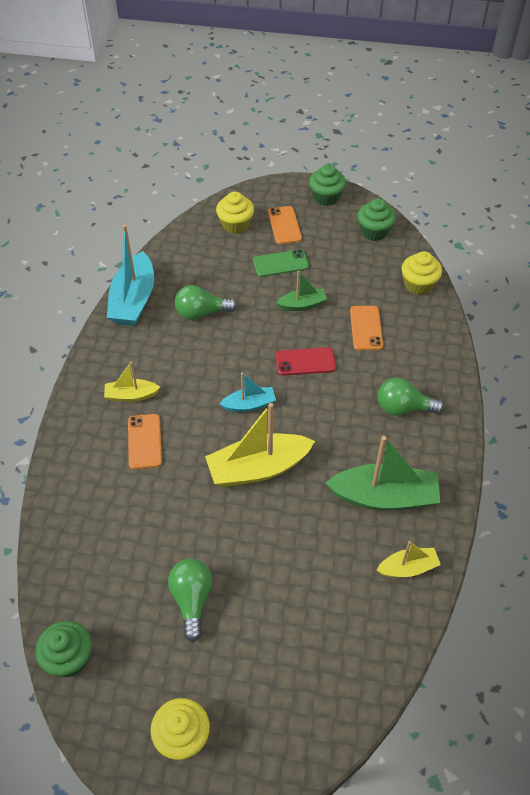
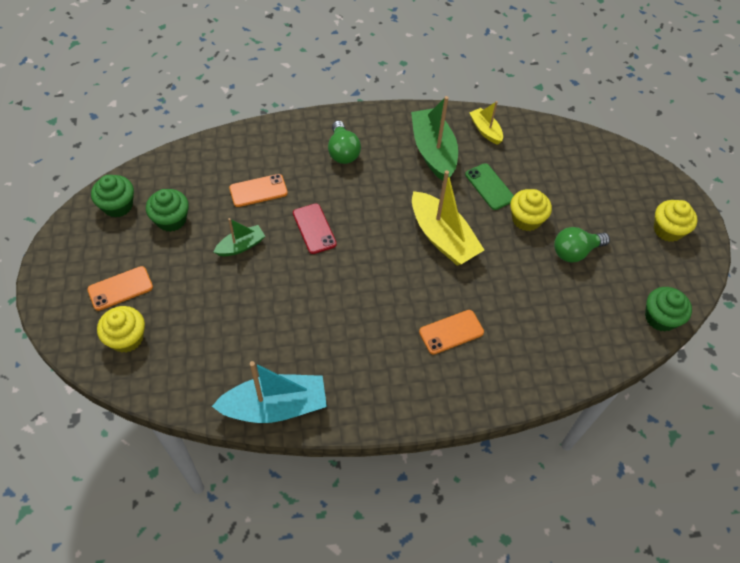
camera: 110 degrees left, 5 degrees up
yellow boat [104,362,160,402] -> none
green light bulb [175,285,237,320] -> none
turquoise boat [220,373,276,412] -> none
green phone [253,249,309,277] -> green phone moved to [465,163,514,210]
green boat [276,271,327,311] -> green boat turned 90 degrees clockwise [214,218,265,256]
green cupcake [309,164,346,206] -> green cupcake moved to [146,189,189,232]
yellow cupcake [401,251,442,295] -> yellow cupcake moved to [510,189,552,231]

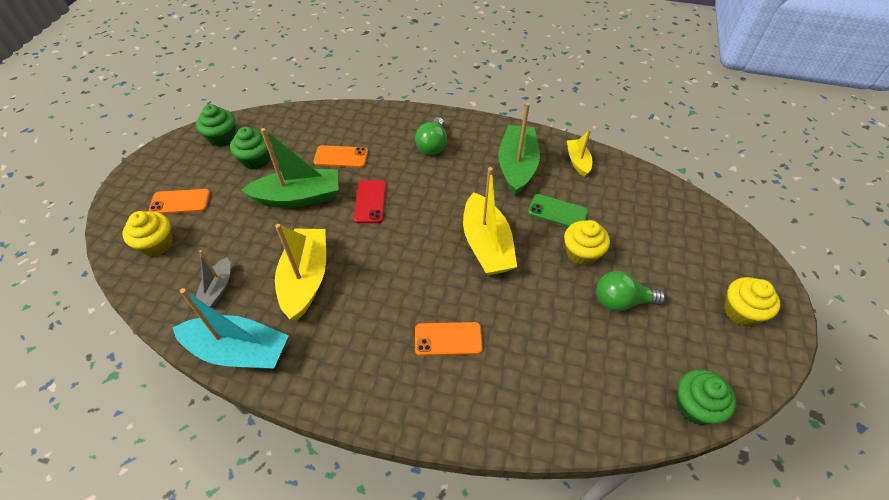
camera: 25 degrees right, 5 degrees down
green boat [214,218,265,256] -> green boat [241,128,338,208], size x1.85
green phone [465,163,514,210] -> green phone turned 60 degrees counterclockwise [528,194,588,227]
none -> grey boat [196,250,230,307]
none -> yellow boat [275,224,326,320]

